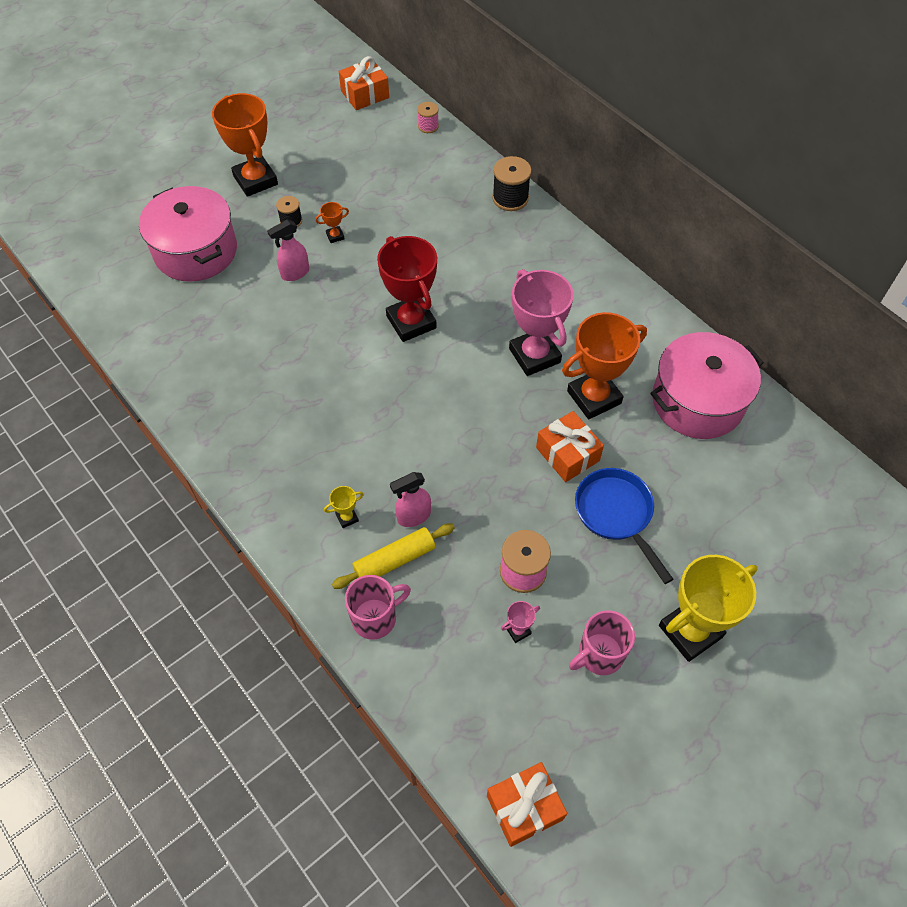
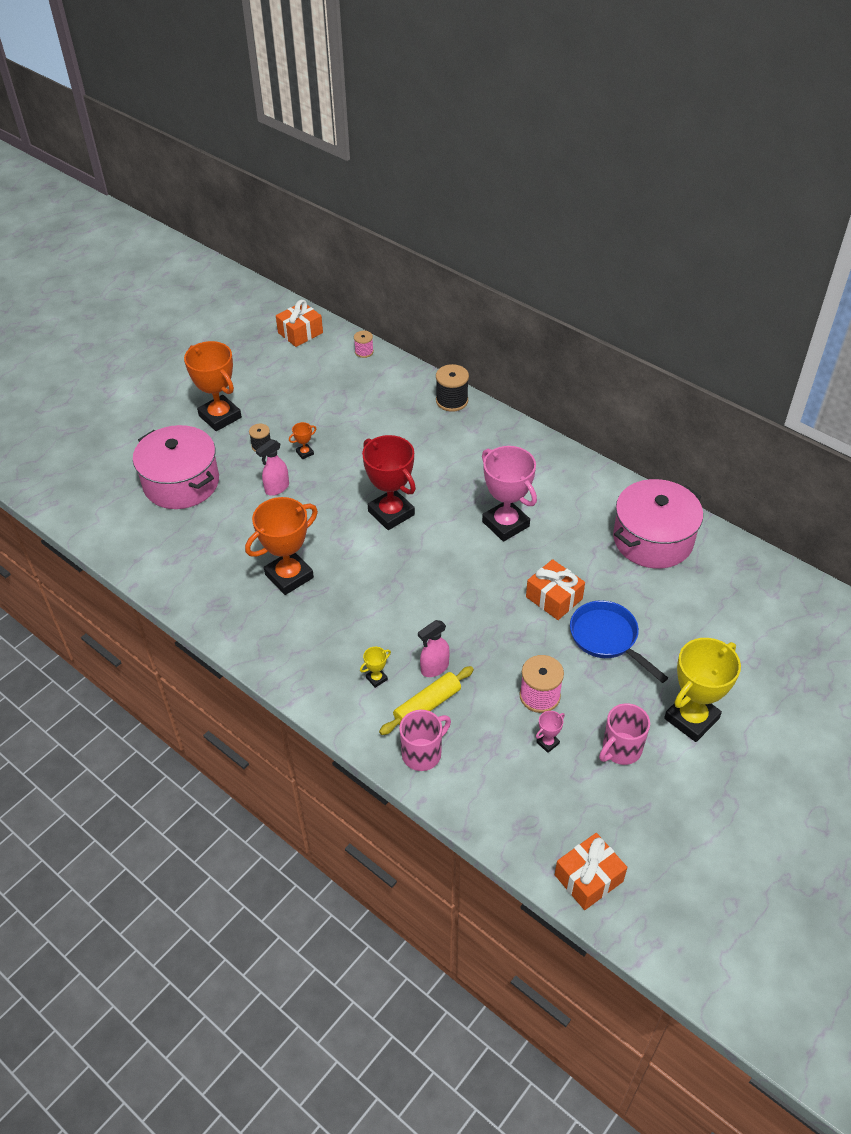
camera: 10 degrees left, 10 degrees down
orange trophy [562,312,647,419] -> orange trophy moved to [245,497,318,595]

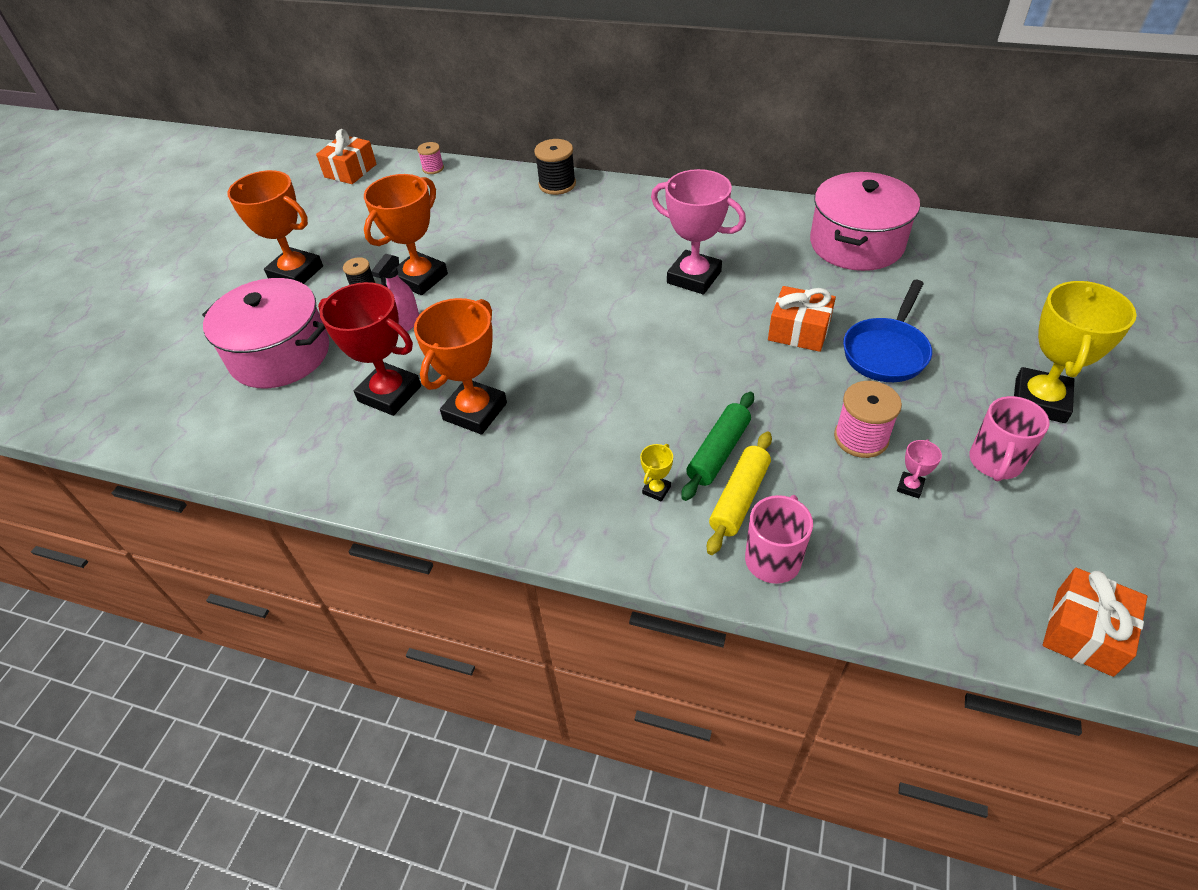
camera: 20 degrees left, 0 degrees up
orange trophy [289,422,316,459] -> orange trophy [364,174,448,295], size x2.42
red trophy [362,435,416,530] -> red trophy moved to [318,282,421,416]
pink spray bottle [418,620,450,677] -> green rolling pin [681,392,754,501]
blue pan [570,600,668,683] -> blue pan turned 90 degrees counterclockwise [843,280,932,382]

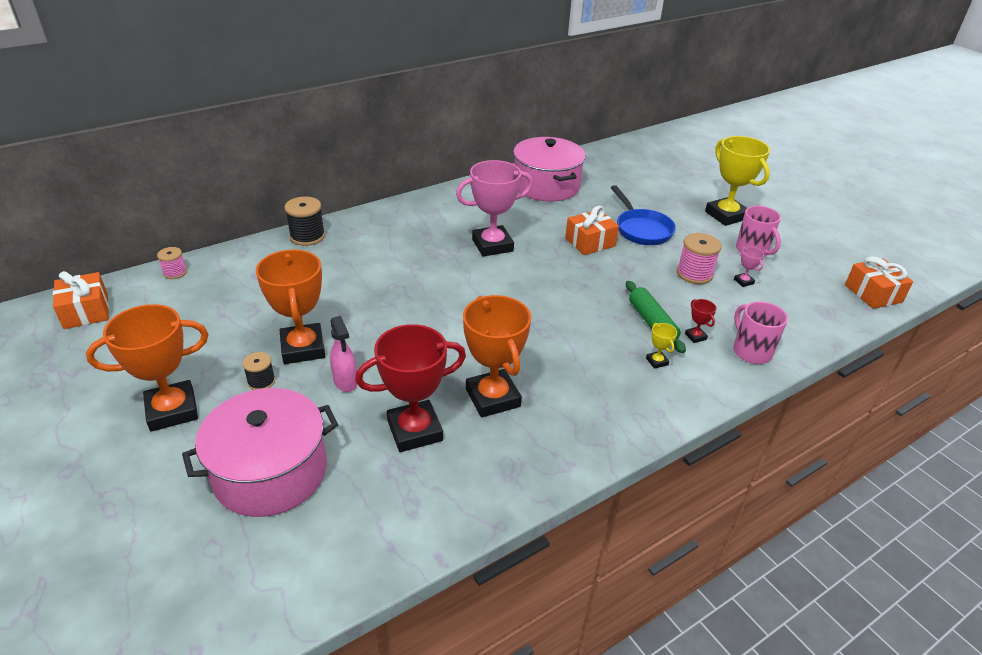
camera: 55 degrees left, 10 degrees down
yellow rolling pin [707,431,772,555] -> red trophy [685,299,717,343]

